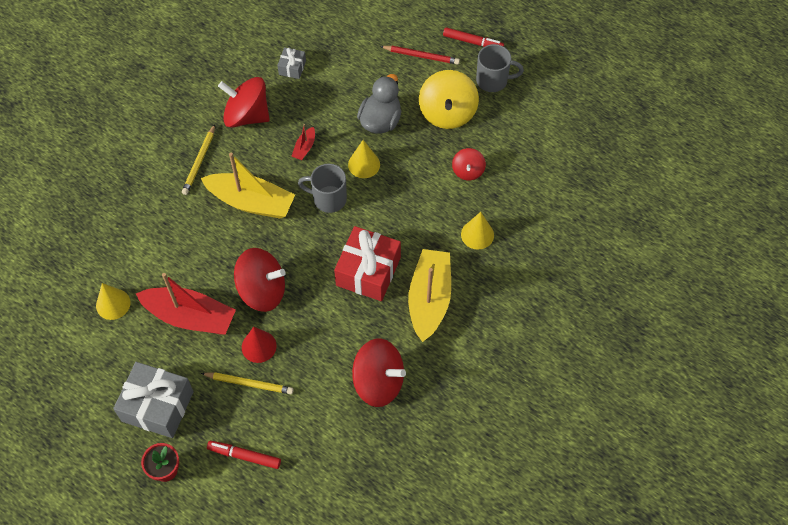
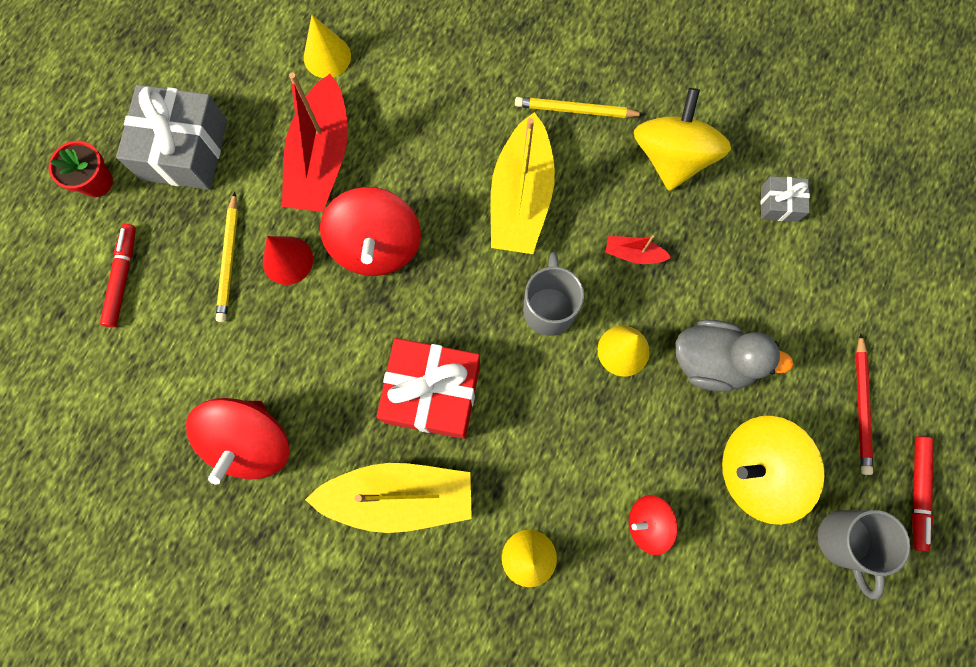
camera: 80 degrees right, 15 degrees up
red spinning top [218,77,270,128] -> yellow spinning top [634,88,731,191]

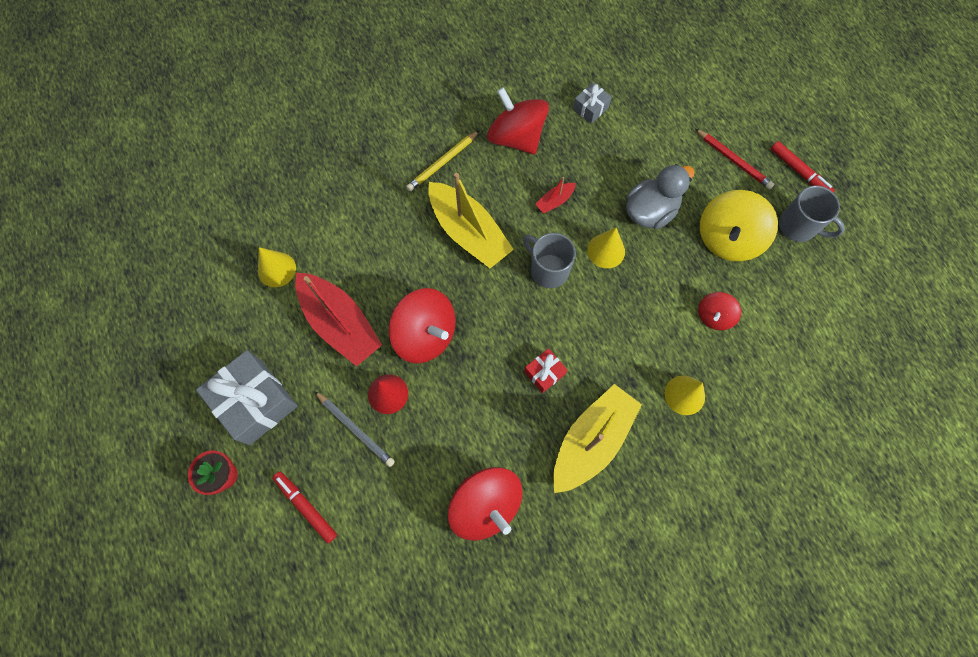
camera: 50 degrees left, 5 degrees down
yellow pencil [216,192,238,322] -> grey pencil [314,391,395,467]
red gift [377,338,480,439] -> red gift [524,348,567,393], size x0.49
yellow spinning top [634,88,731,191] -> red spinning top [487,87,549,154]

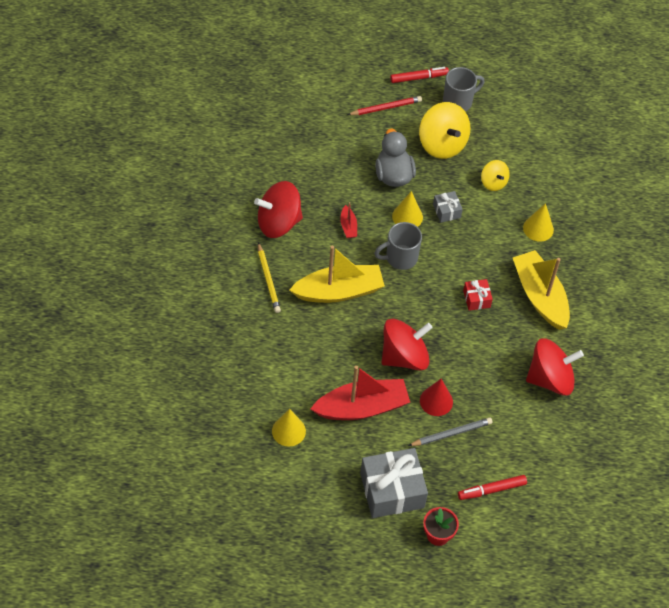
camera: 65 degrees left, 15 degrees down
grey gift [573,82,612,124] -> grey gift moved to [433,191,463,223]
red spinning top [698,292,741,330] -> yellow spinning top [481,160,510,191]

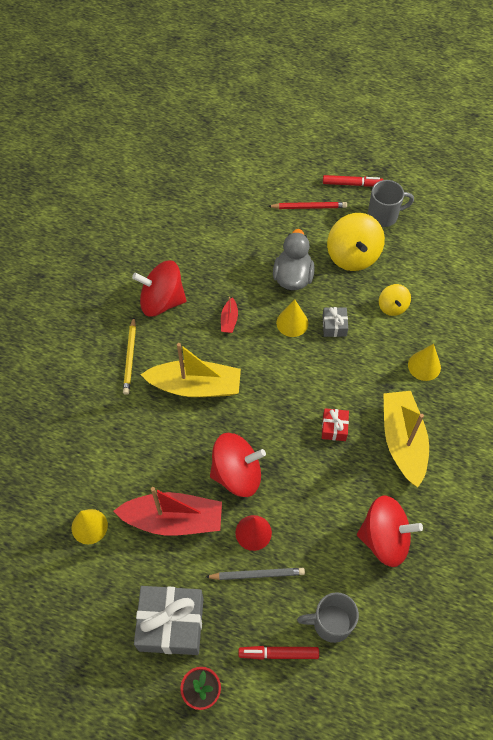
camera: 20 degrees right, 5 degrees up
grey mug [374,222,422,270] -> grey mug moved to [297,592,359,643]

